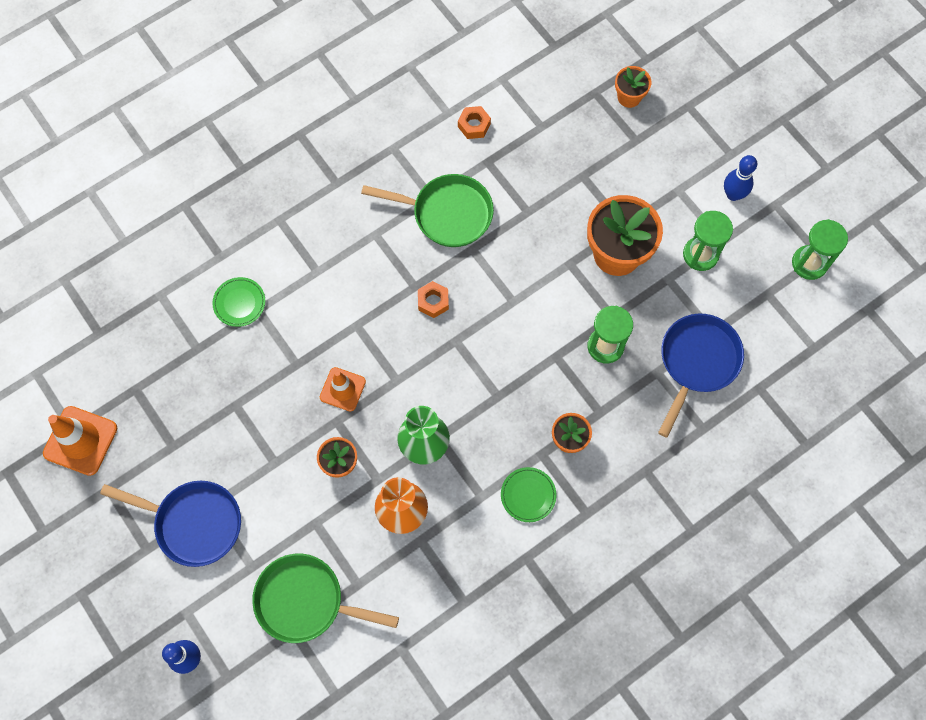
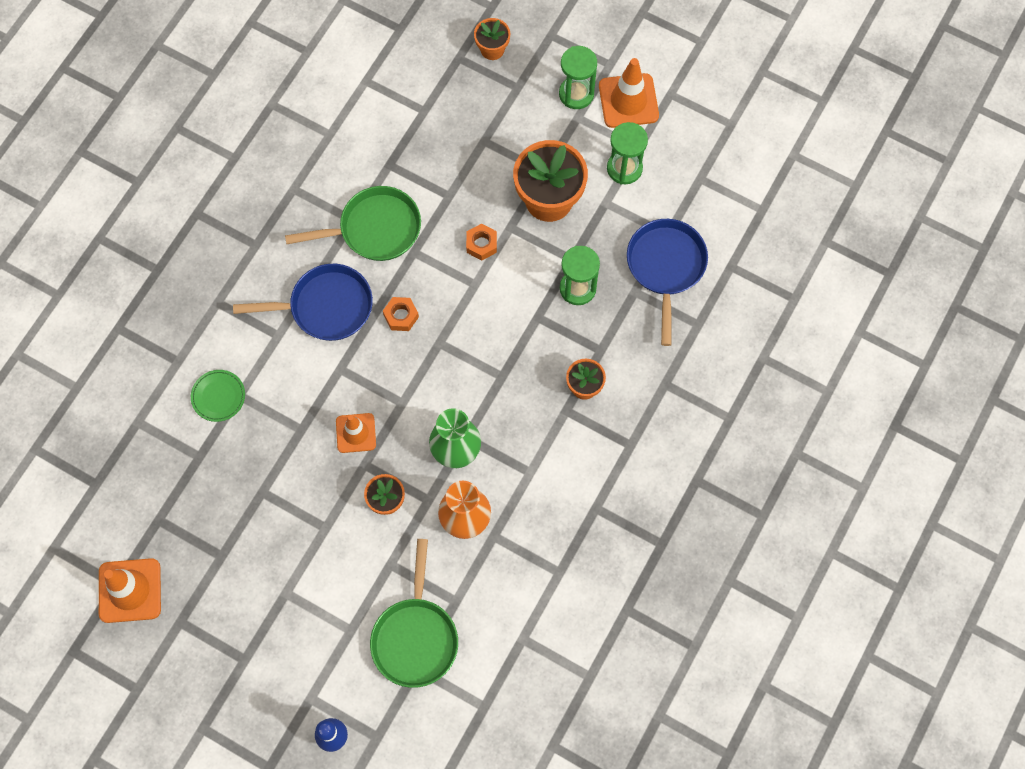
camera: 25 degrees left, 0 degrees up
blue pan [100,481,241,567] -> blue pan moved to [233,264,373,341]
green pan [252,553,399,643] -> green pan turned 75 degrees counterclockwise [370,539,458,688]
orange nut [458,106,491,139] -> orange nut moved to [466,223,497,261]
green plate [501,467,556,522] -> none
blue bowling pin [724,155,757,201] -> orange traffic cone [599,58,659,128]
green hourglass [792,219,848,280] -> green hourglass moved to [559,46,597,109]

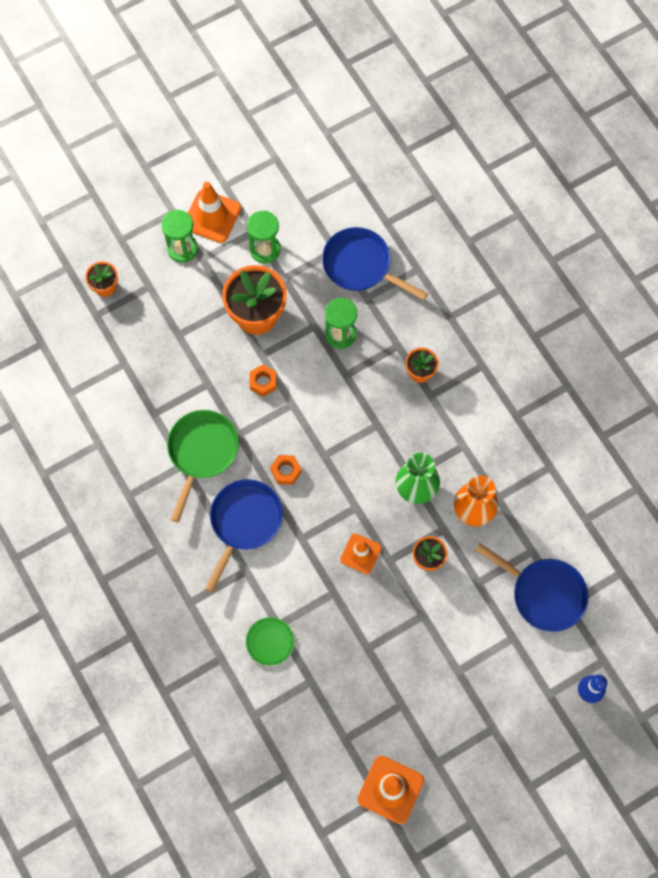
camera: 60 degrees left, 0 degrees up
green pan [370,539,458,688] -> blue pan [475,543,589,632]

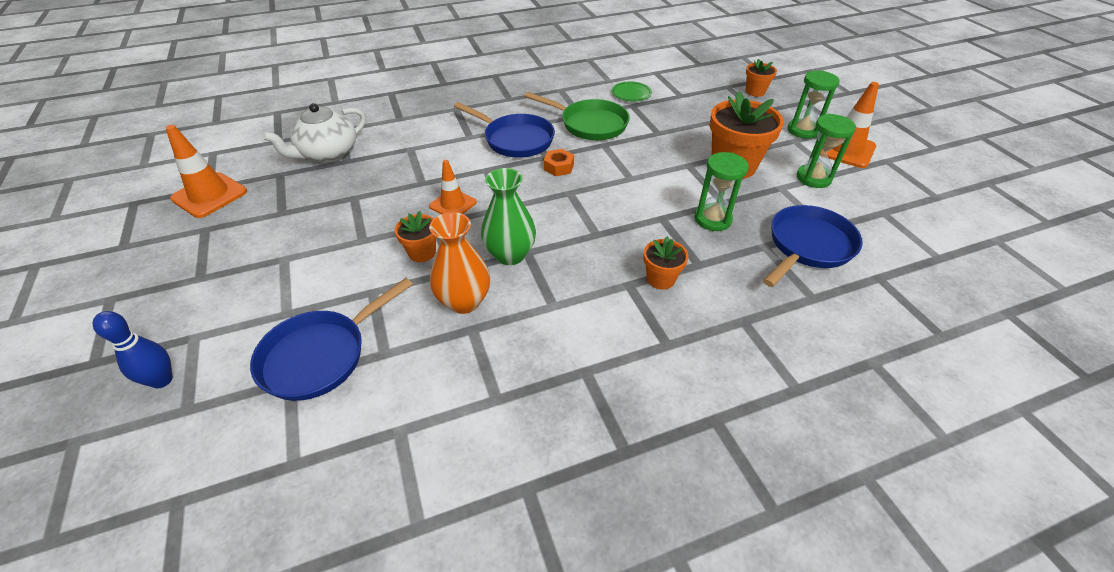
camera: 100 degrees right, 25 degrees down
green plate [246,617,294,666] -> green plate moved to [612,81,652,101]
orange nut [250,365,277,397] -> none
none -> white teapot [262,103,366,162]

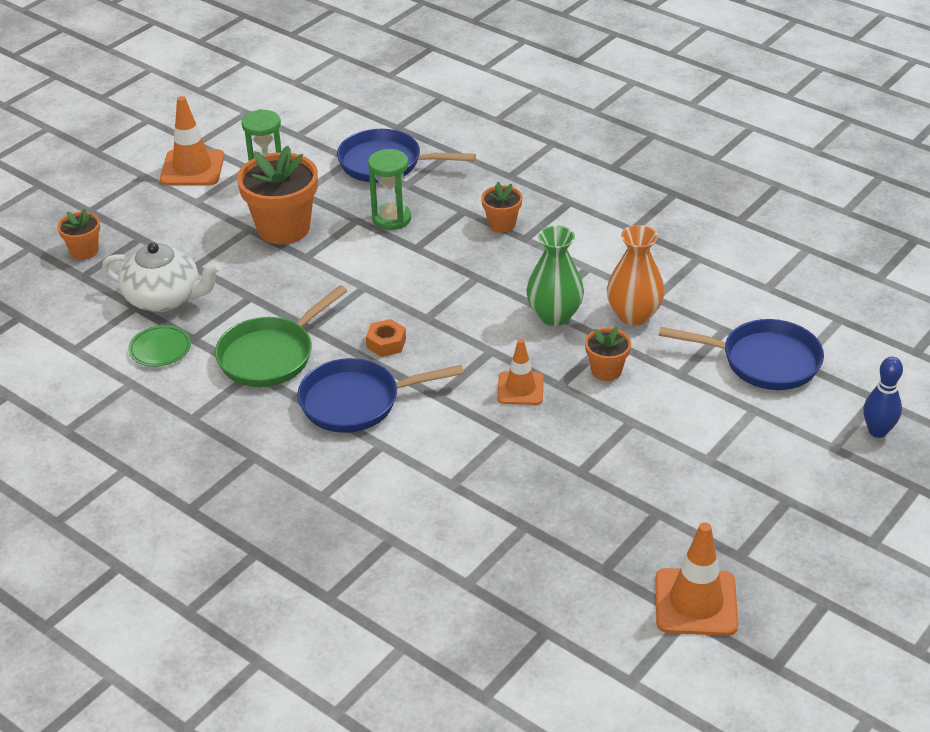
camera: 120 degrees left, 5 degrees down
white teapot [262,103,366,162] -> white teapot moved to [102,242,221,312]
blue pan [454,102,555,158] -> blue pan turned 105 degrees counterclockwise [297,358,464,433]
green pan [524,92,630,140] -> green pan turned 135 degrees counterclockwise [215,285,347,387]
green hourglass [788,70,840,139] -> none

